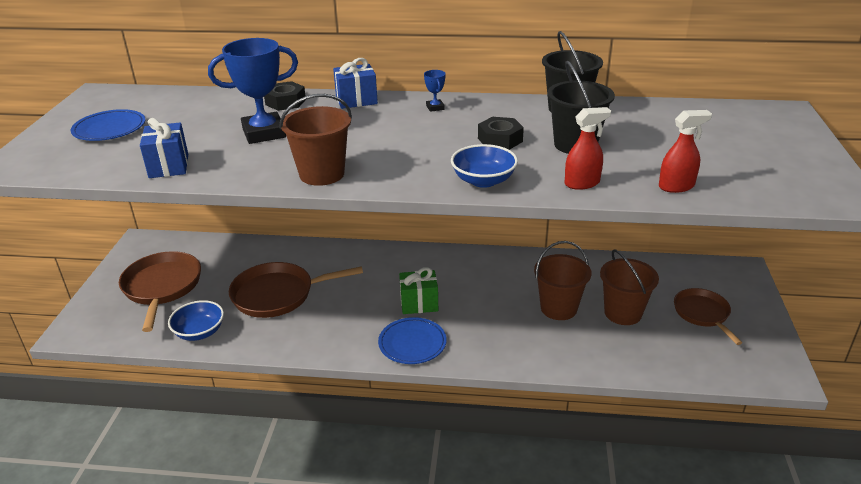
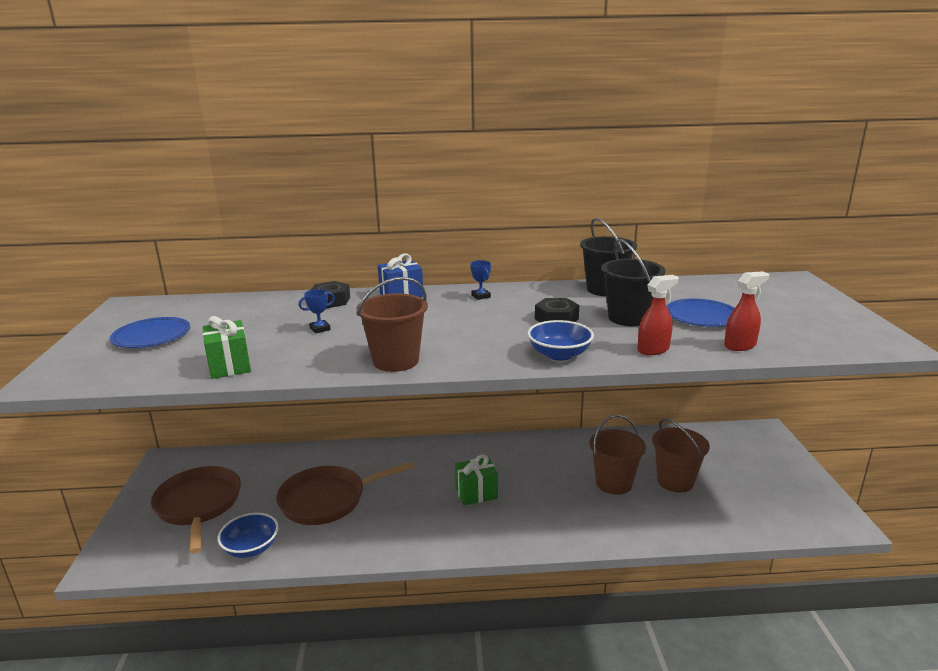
camera: 10 degrees left, 10 degrees down
blue gift [140,118,188,178] -> green gift [203,316,251,379]
blue trophy [208,38,298,144] -> blue trophy [298,289,335,334], size x0.43
blue plate [378,317,447,364] -> blue plate moved to [667,299,734,327]
brown pan [674,288,742,345] -> none

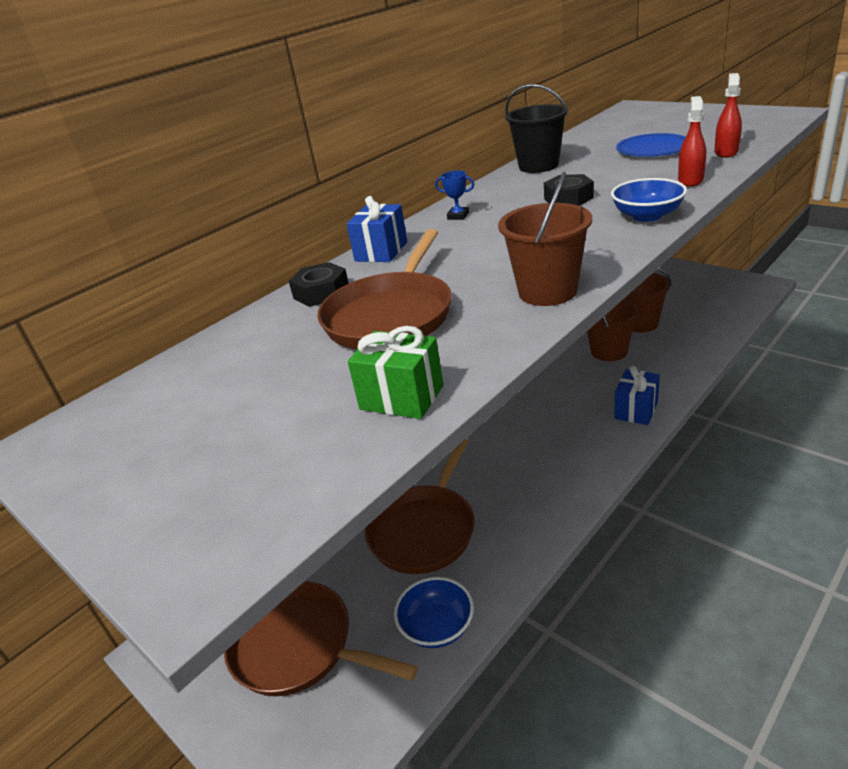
camera: 40 degrees left, 10 degrees up
blue plate [110,317,190,348] -> none
blue trophy [298,289,335,334] -> brown pan [317,229,452,349]
green gift [455,454,498,505] -> none
black bucket [601,239,665,326] -> none
none -> blue gift [614,366,660,425]

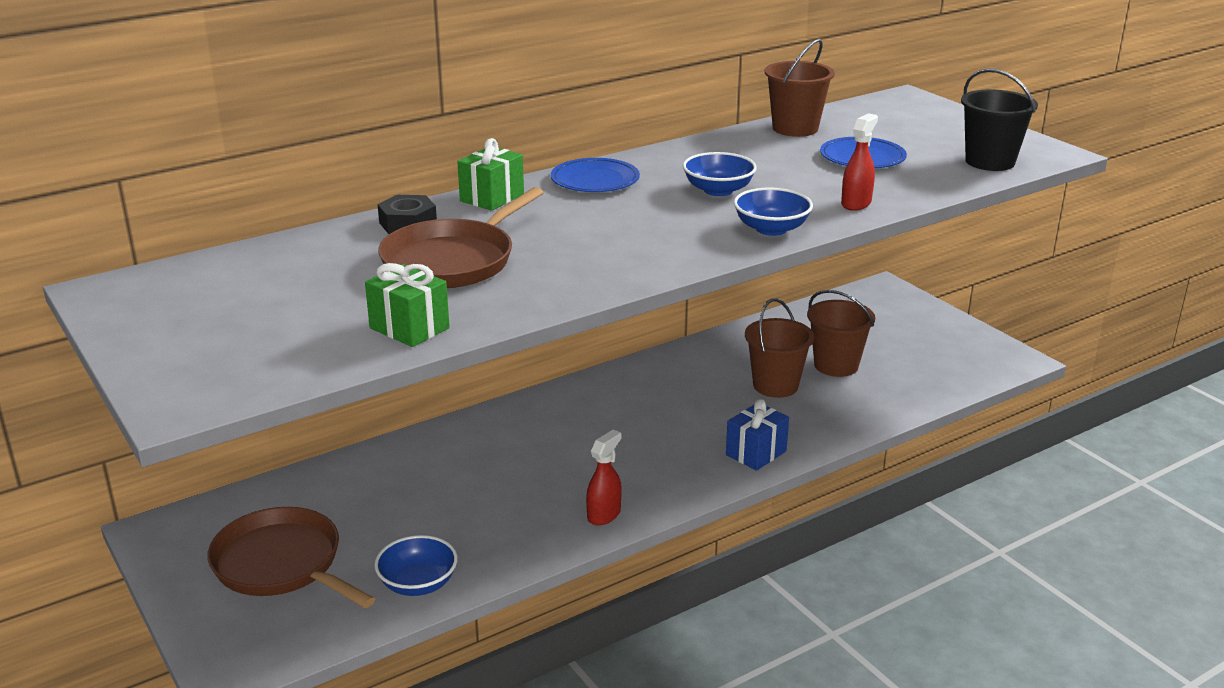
camera: 10 degrees right, 5 degrees down
blue gift [346,196,407,262] -> green gift [457,138,524,211]
brown pan [365,439,475,574] -> none
blue trophy [435,171,474,220] -> blue plate [551,158,640,192]
brown bucket [498,172,592,306] -> brown bucket moved to [765,39,835,137]
black bucket [505,84,568,173] -> black bucket moved to [961,68,1038,171]
black nut [544,174,594,206] -> blue bowl [683,152,757,196]
red spray bottle [714,73,742,158] -> red spray bottle moved to [586,430,622,526]

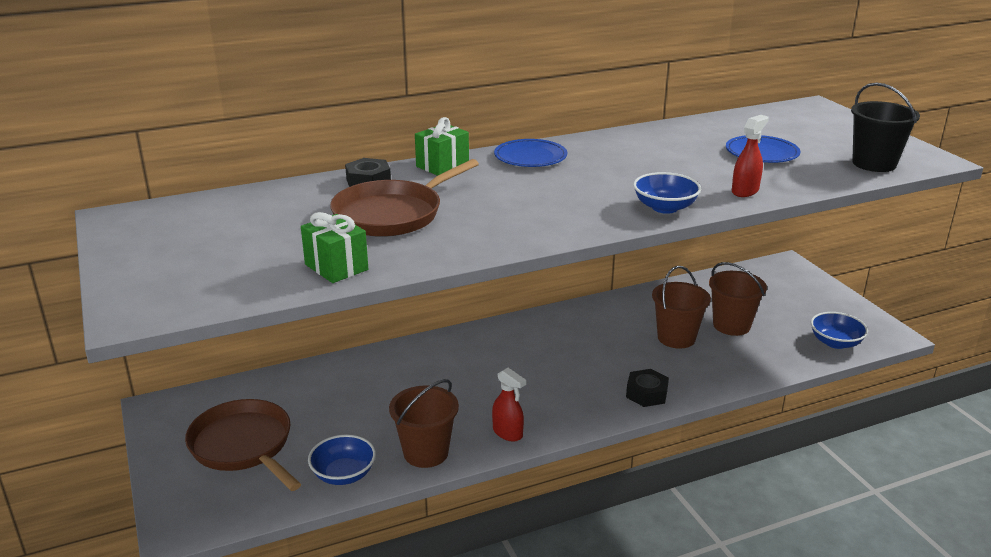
camera: 10 degrees right, 0 degrees up
red spray bottle [586,430,622,526] -> red spray bottle turned 90 degrees clockwise [492,368,526,441]
blue bowl [683,152,757,196] -> blue bowl moved to [811,312,868,349]
blue gift [726,399,789,471] -> black nut [626,369,669,407]
brown bucket [765,39,835,137] -> brown bucket moved to [389,379,459,468]

